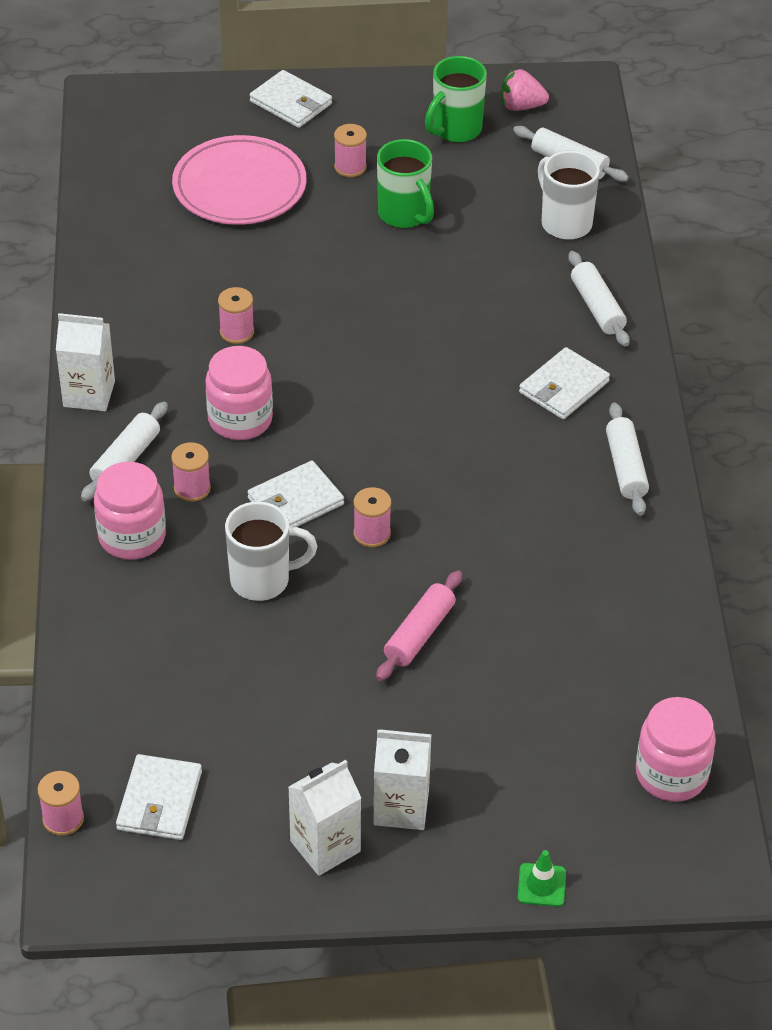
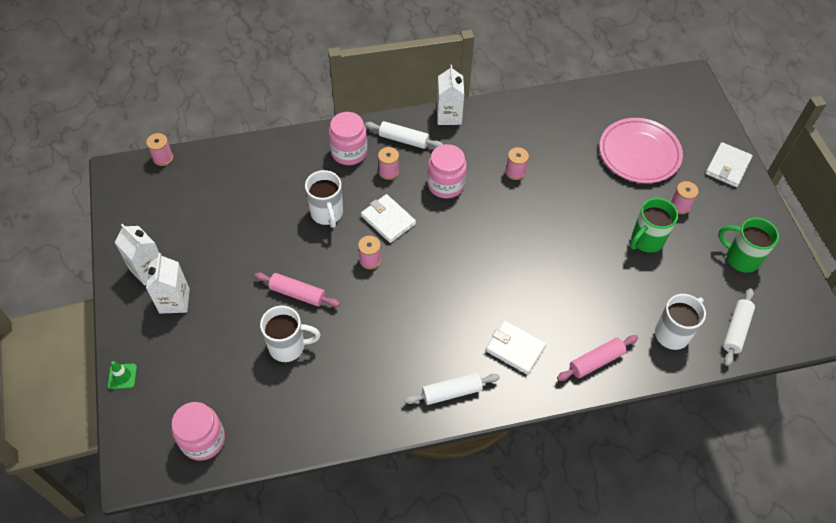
camera: 80 degrees right, 10 degrees up
white wallet [116,754,202,840] -> none
pink strawberry [501,69,549,111] -> none
white rolling pin [568,251,630,347] -> pink rolling pin [557,335,638,381]
none -> white mug [260,305,320,362]

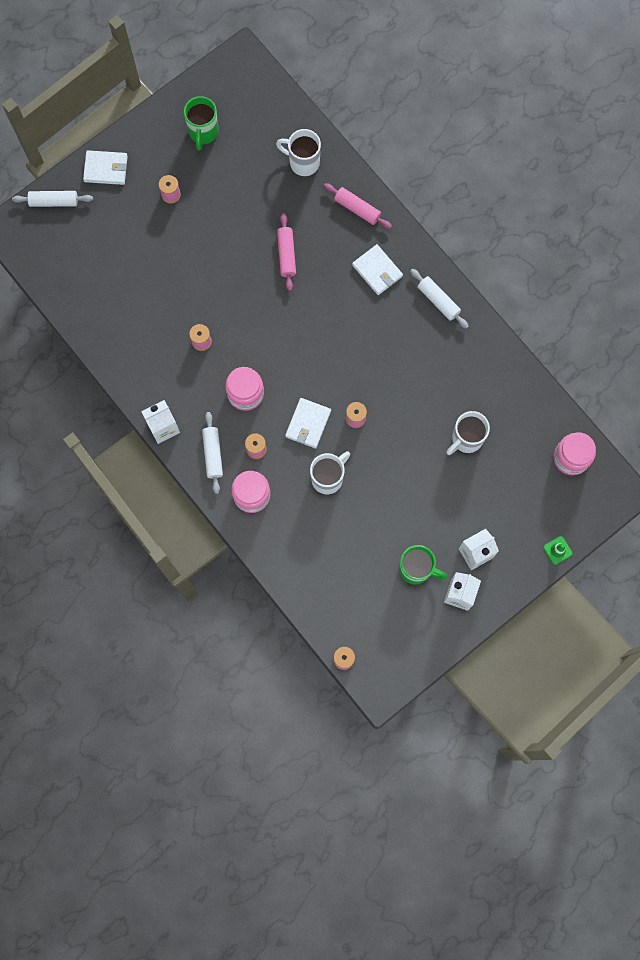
camera: 115 degrees left, 20 degrees up
pink rolling pin [254,273,340,307] -> pink rolling pin moved to [277,213,296,291]
white mug [260,305,320,362] -> white mug turned 105 degrees counterclockwise [446,411,490,455]
white wallet [486,320,546,375] -> white wallet turned 45 degrees counterclockwise [352,244,403,295]
pink plate [599,118,683,183] -> none
green mug [630,198,678,253] -> green mug moved to [399,545,447,585]
white rolling pin [723,288,755,366] -> white rolling pin moved to [12,191,93,207]

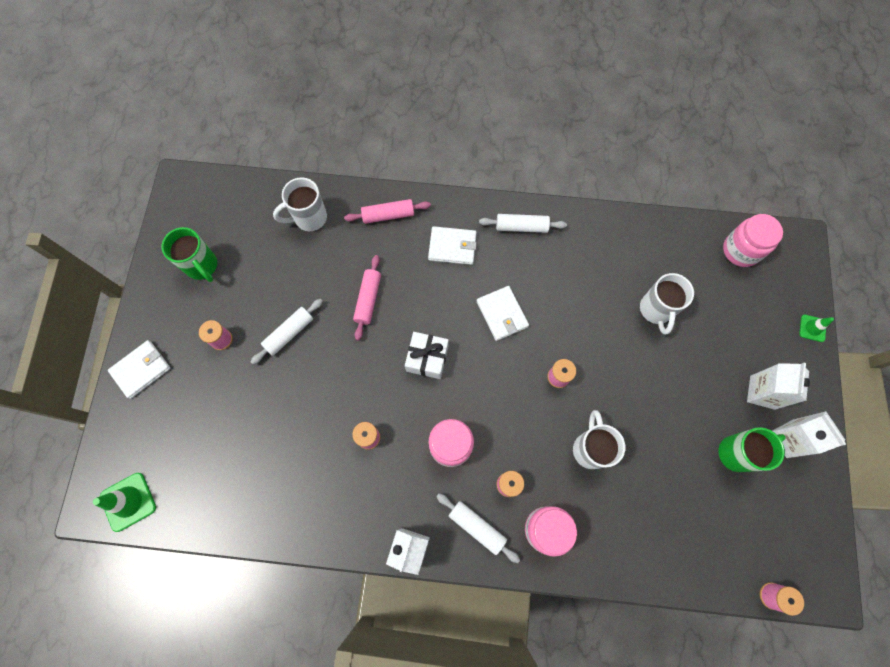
camera: 45 degrees left, 5 degrees down
white rolling pin [12,191,93,207] -> white rolling pin moved to [251,299,323,365]
pink rolling pin [277,213,296,291] -> pink rolling pin turned 60 degrees clockwise [353,255,381,341]
white wallet [285,398,331,448] -> white wallet moved to [477,286,529,341]
none -> green traffic cone [93,473,156,532]
none -> white gift [405,332,449,379]

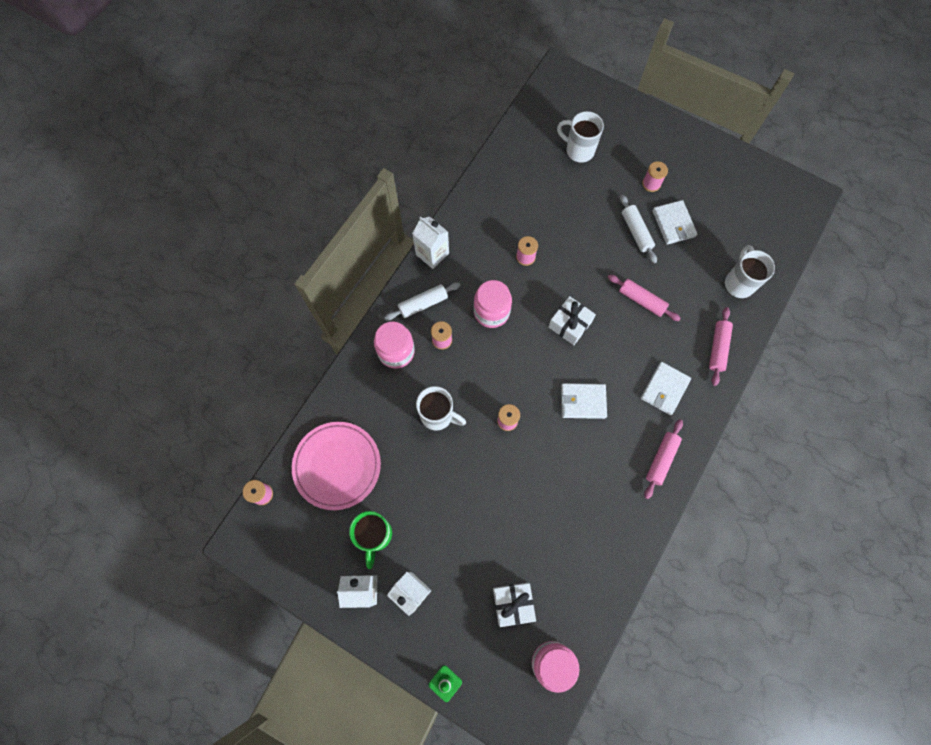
camera: 115 degrees right, 0 degrees up
green traffic cone [93,473,156,532] -> none
white wallet [108,340,171,399] -> white wallet moved to [652,200,697,245]
green mug [162,227,217,282] -> none
white rolling pin [479,214,567,233] -> pink rolling pin [644,419,683,499]
white mug [640,273,694,335] -> white mug moved to [557,111,604,162]
none -> pink plate [292,422,381,510]
none -> white gift [493,583,536,627]

